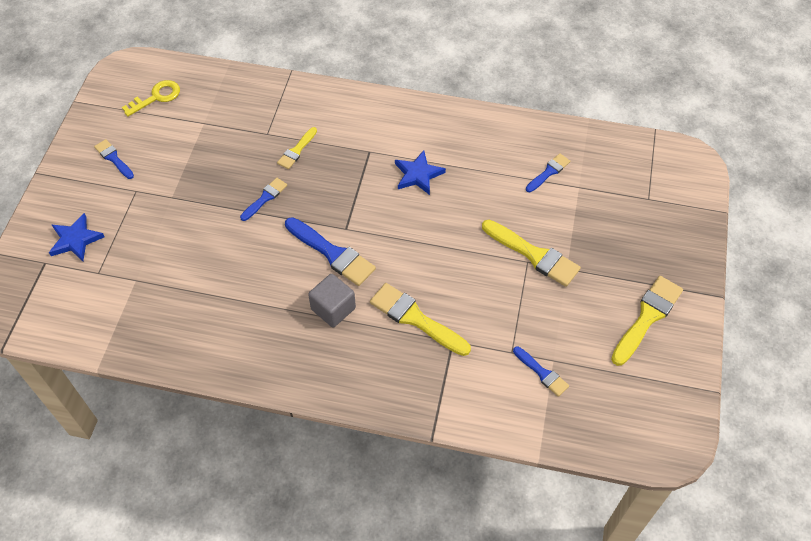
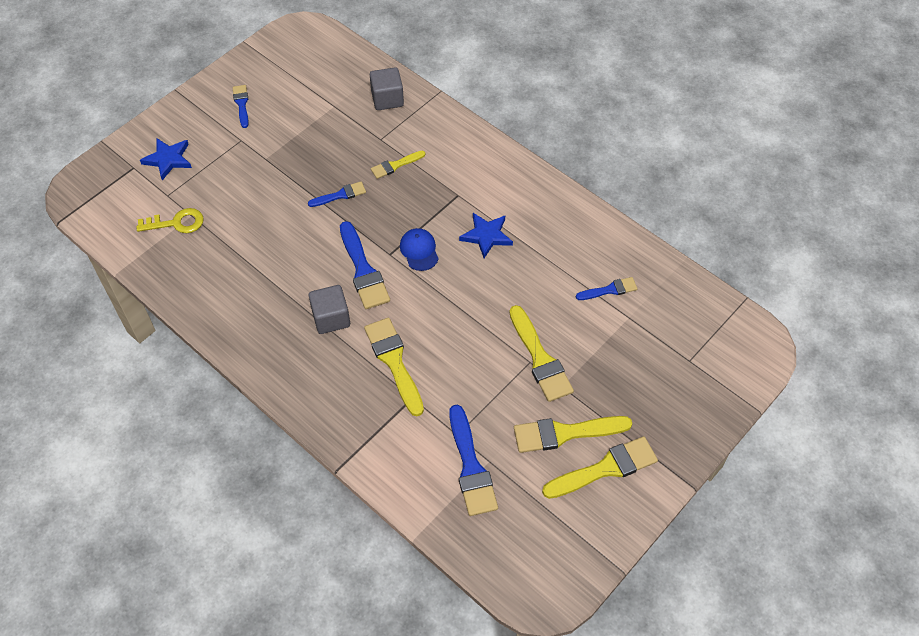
camera: 30 degrees right, 0 degrees up
yellow key [122,80,180,117] -> yellow key moved to [137,208,204,233]
blue brush [513,346,569,397] -> blue brush [449,405,498,516], size x1.75
none -> grey cube [370,67,404,110]
none -> blue cap [400,228,439,271]
none -> yellow brush [514,416,632,453]

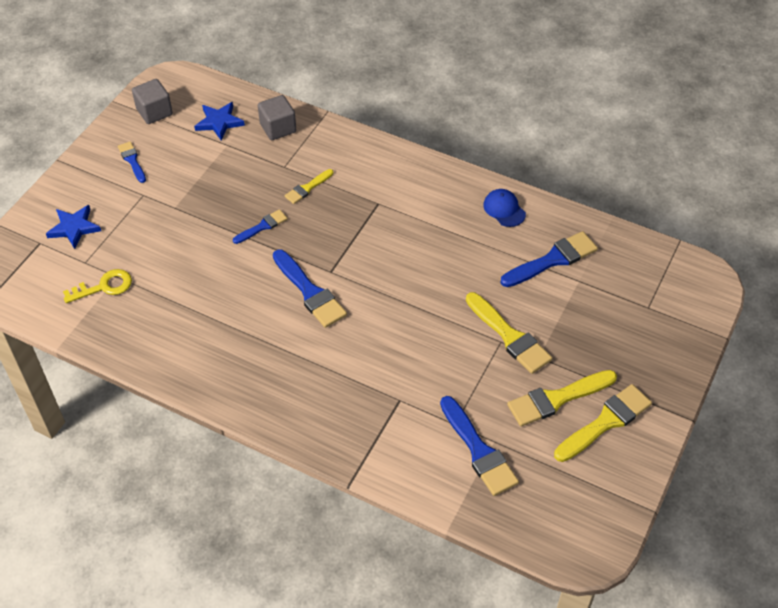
camera: 15 degrees left, 5 degrees down
grey cube [309,285,350,334] -> grey cube moved to [132,79,173,124]
yellow brush [364,318,424,416] -> none
blue cap [400,228,439,271] -> blue cap moved to [483,189,526,227]
blue star [459,213,513,258] -> blue star moved to [194,102,245,140]
blue brush [576,277,637,300] -> blue brush [501,231,598,287], size x1.75

